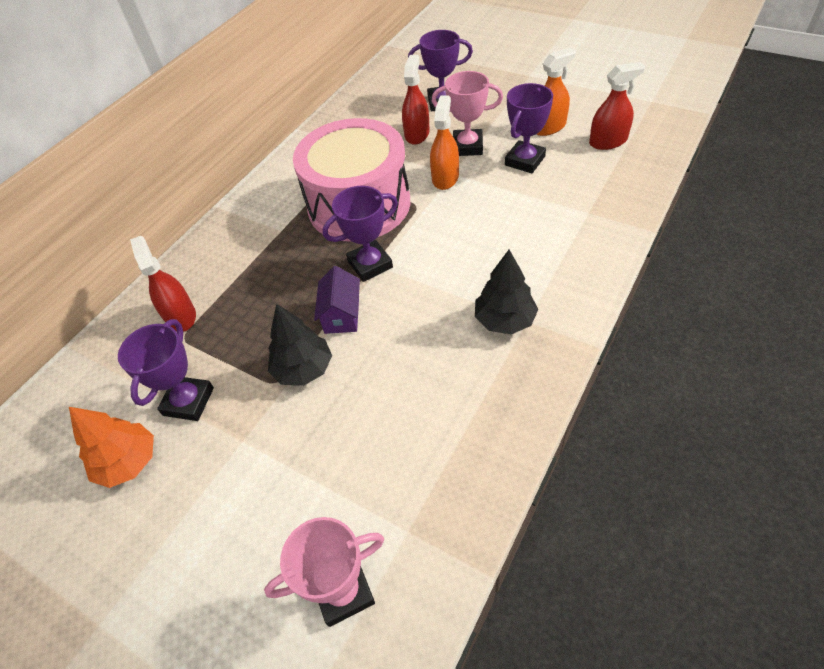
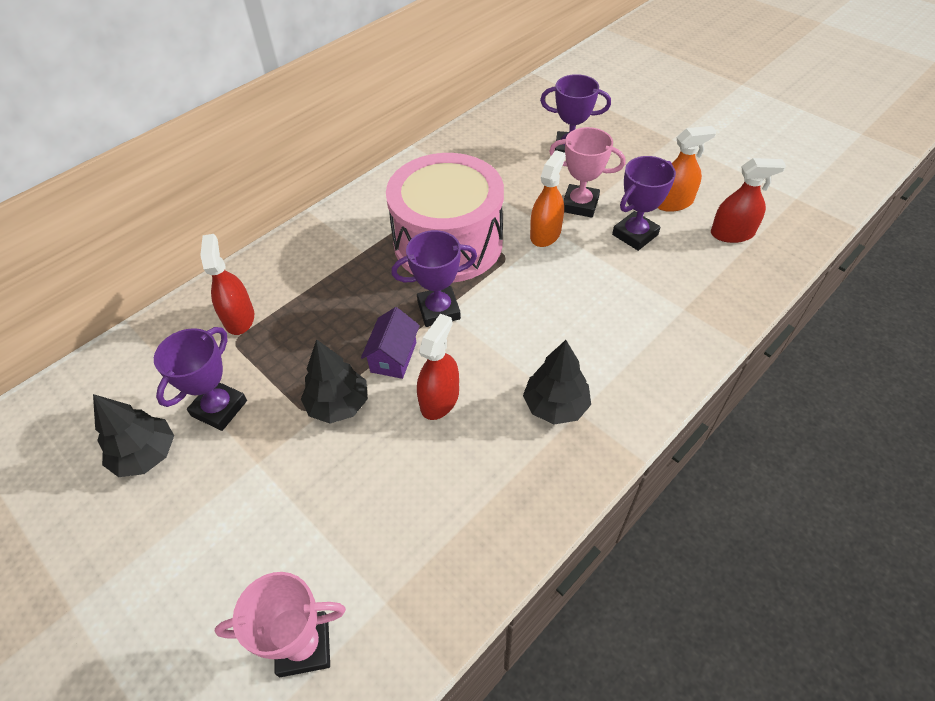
camera: 10 degrees right, 0 degrees up
orange tree [69,407,154,488] -> black tree [93,394,174,477]
red spray bottle [402,55,430,145] -> red spray bottle moved to [417,314,459,420]

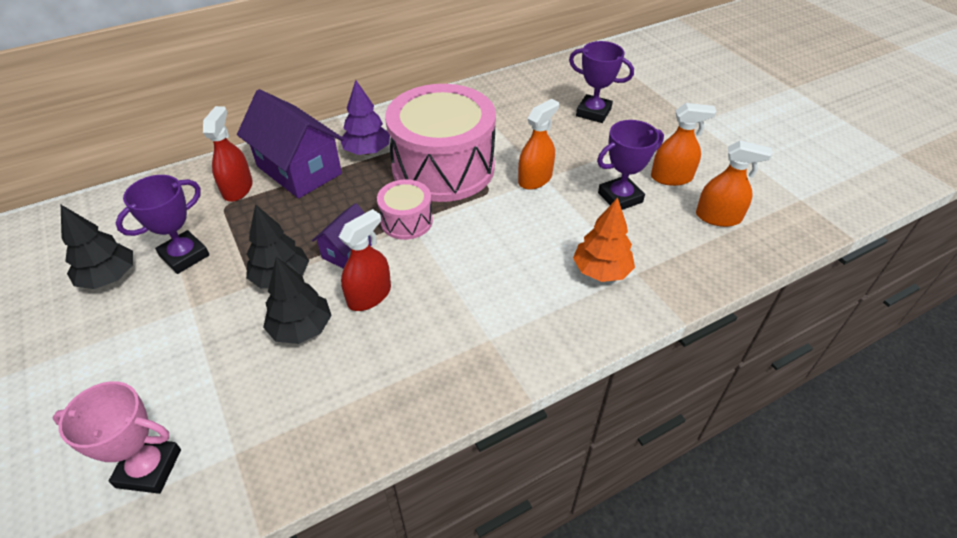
camera: 15 degrees right, 5 degrees down
purple trophy [391,230,477,327] -> pink drum [377,179,433,240]
black tree [523,340,591,425] -> black tree moved to [263,257,332,344]
pink trophy [549,127,625,218] -> none
red spray bottle [711,158,786,243] -> orange spray bottle [696,141,772,227]
none -> purple house [237,89,344,199]
none -> purple tree [340,80,390,155]
none -> orange tree [573,198,635,282]

